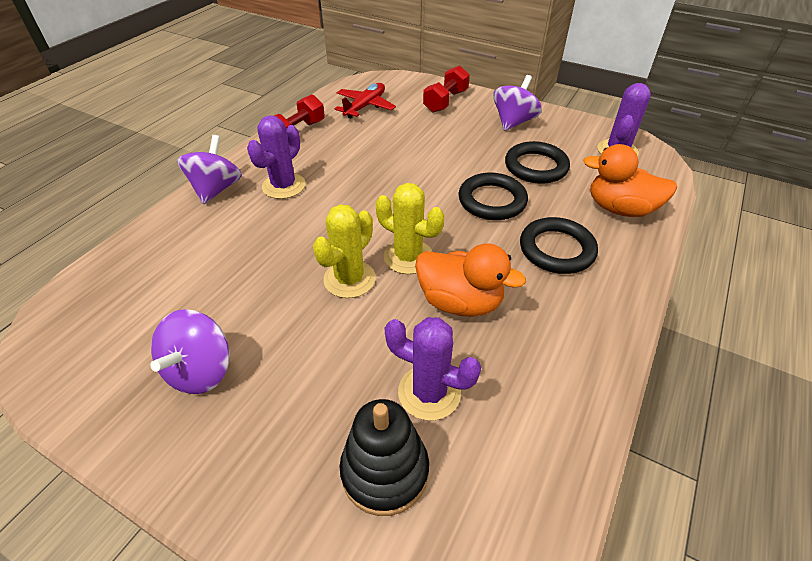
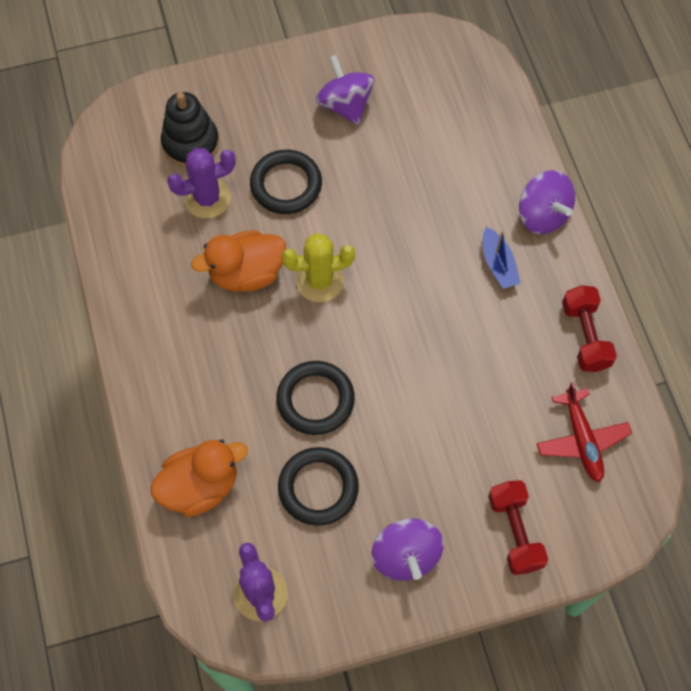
camera: 135 degrees right, 20 degrees up
purple cactus [247,115,305,199] -> blue boat [483,227,521,289]
yellow cactus [313,204,376,298] -> none
black ring [520,217,598,274] -> black ring moved to [250,150,322,214]

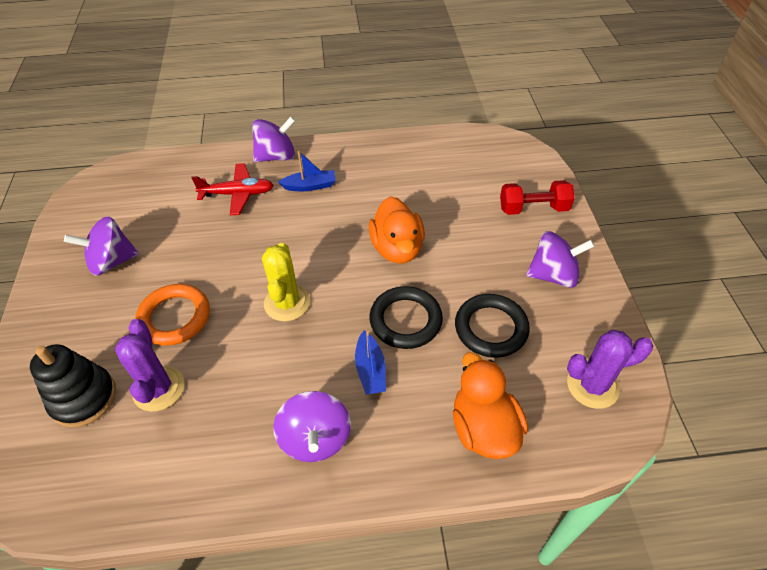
camera: 80 degrees left, 15 degrees down
orange duck [191,230,286,292] -> orange duck moved to [369,196,425,263]
black ring [250,150,322,214] -> orange ring [135,284,210,346]
red plane [537,382,632,482] -> red plane moved to [191,163,274,215]
red dumbbell [562,285,617,372] -> none
none -> purple spinning top [273,391,351,462]
none -> blue boat [355,330,386,395]

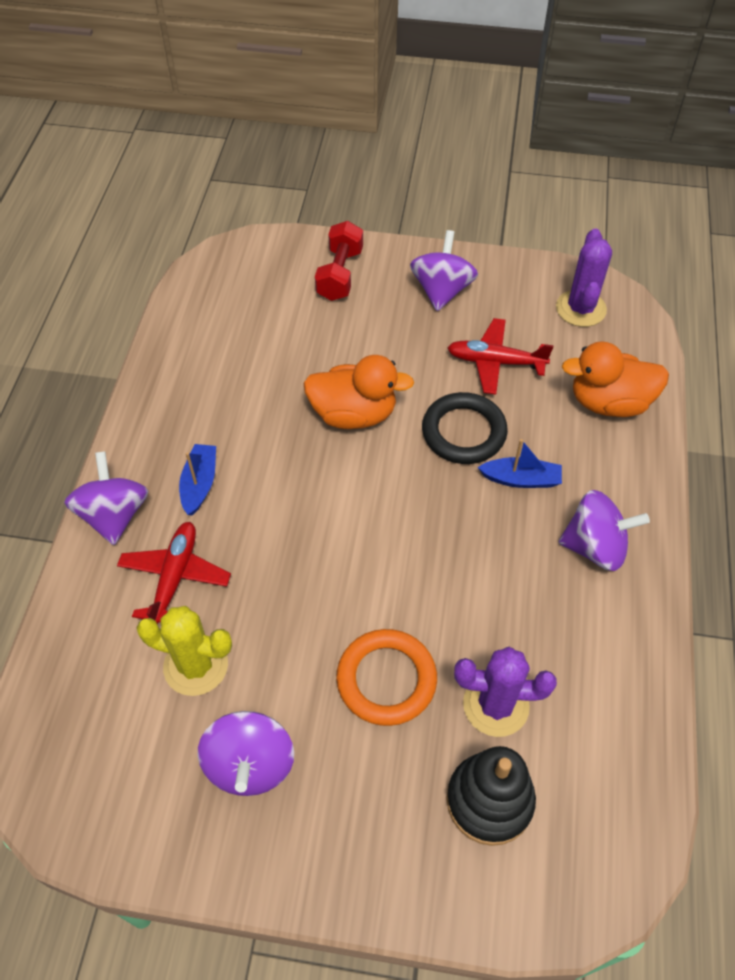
camera: 75 degrees left, 5 degrees up
yellow cactus [262,243,310,322] -> yellow cactus moved to [137,606,232,696]
black ring [455,294,530,358] -> red plane [448,318,553,394]

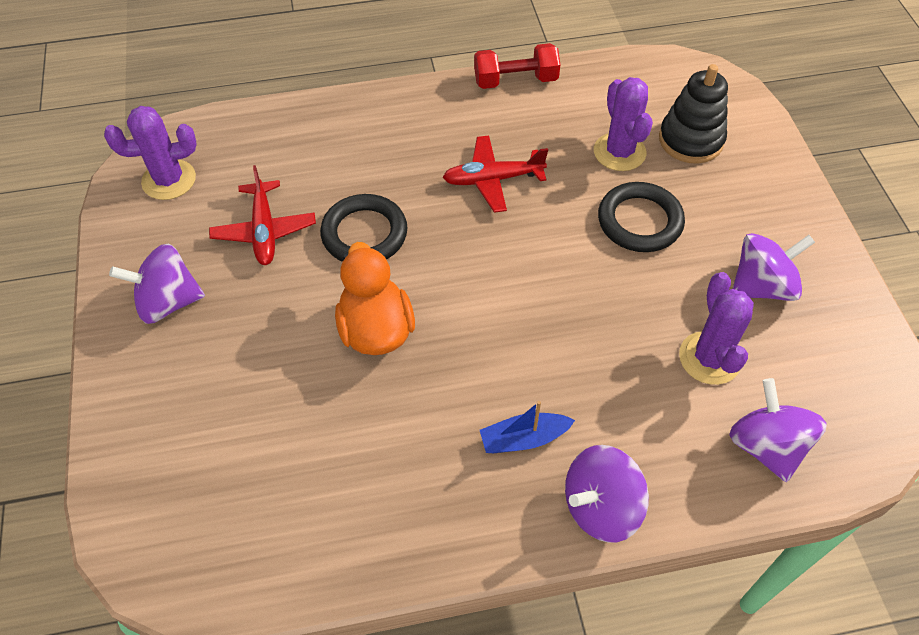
camera: 110 degrees left, 0 degrees up
red plane [117,522,231,624] -> red plane moved to [443,135,548,213]
yellow cactus [137,606,232,696] -> purple cactus [679,272,754,385]
red dumbbell [315,221,363,301] -> red dumbbell moved to [474,43,561,89]
orange ring [336,629,437,726] -> black ring [598,182,685,252]
blue boat [478,439,562,488] -> none
purple spinning top [558,490,650,571] -> purple spinning top moved to [729,378,827,482]
orange duck [562,341,669,417] -> none

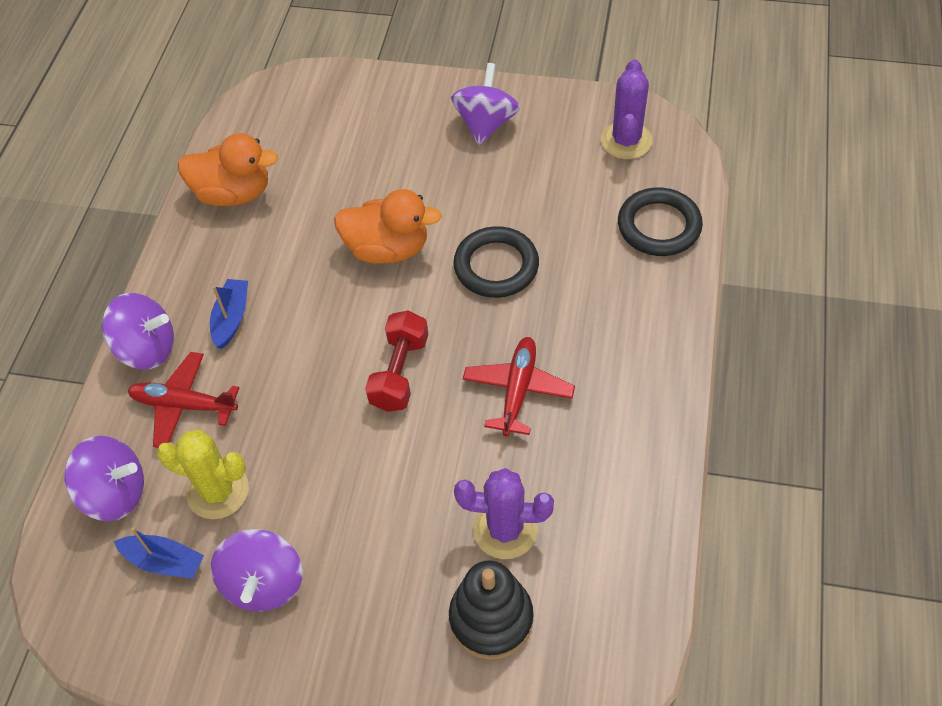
camera: 115 degrees right, 0 degrees up
red plane [209,165,316,265] -> red plane moved to [128,352,239,448]
red dumbbell [474,43,561,89] -> red dumbbell moved to [365,311,429,412]
purple spinning top [565,445,649,542] -> purple spinning top turned 105 degrees clockwise [102,293,174,370]
black ring [598,182,685,252] -> black ring moved to [618,187,703,256]
purple cactus [679,272,754,385] -> yellow cactus [156,430,249,519]
none -> blue boat [114,527,204,579]
none -> orange duck [178,133,278,206]

